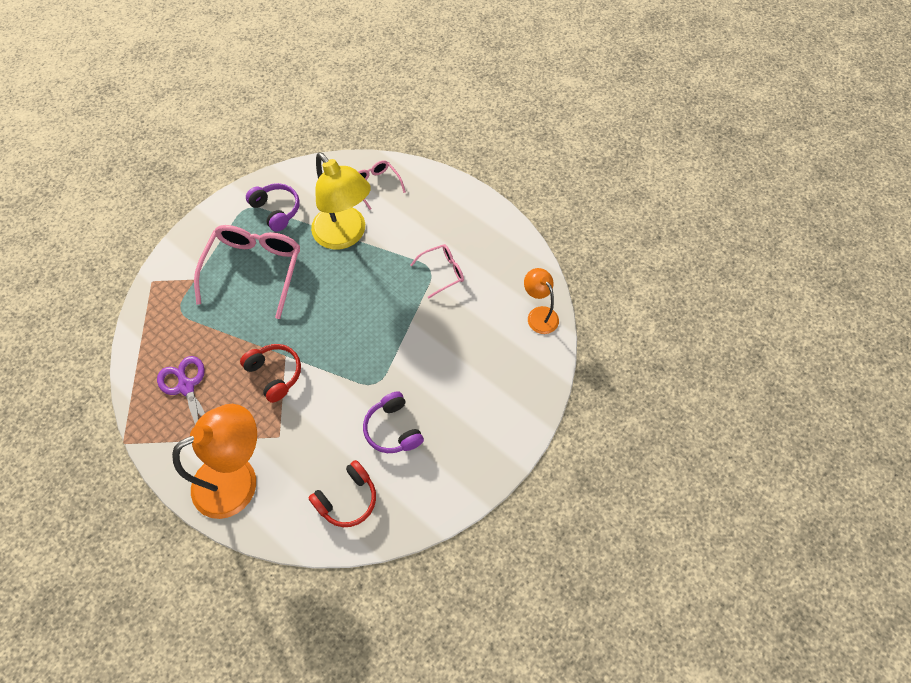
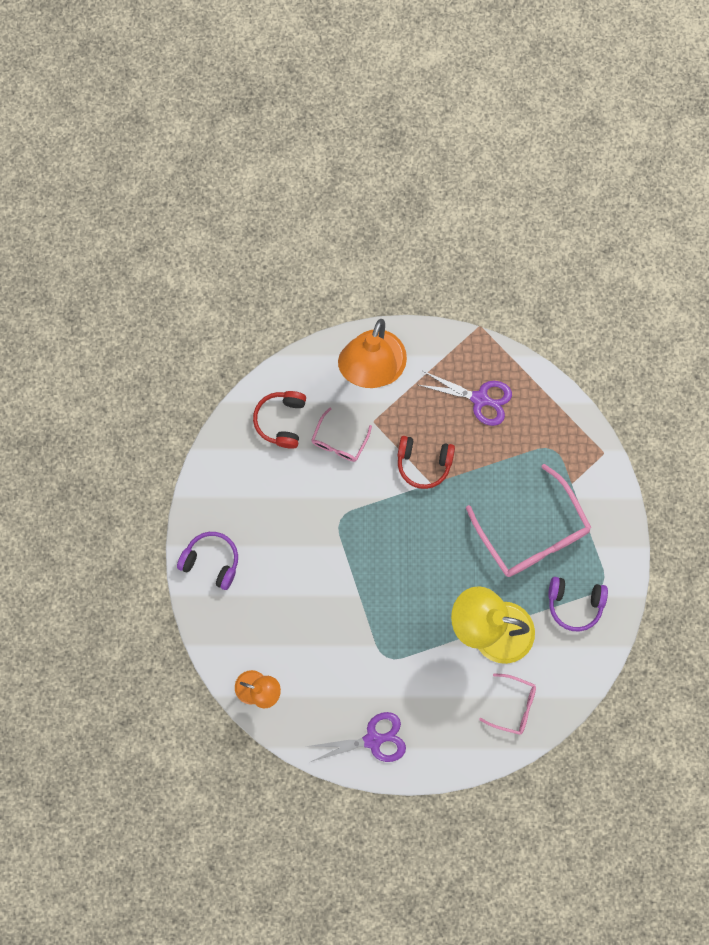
camera: 140 degrees right, 15 degrees up
purple headphones [363,391,424,453] -> purple headphones moved to [177,532,238,590]
pink glasses [410,244,464,298] -> pink glasses moved to [311,407,372,462]
none -> purple scissors [309,712,406,762]

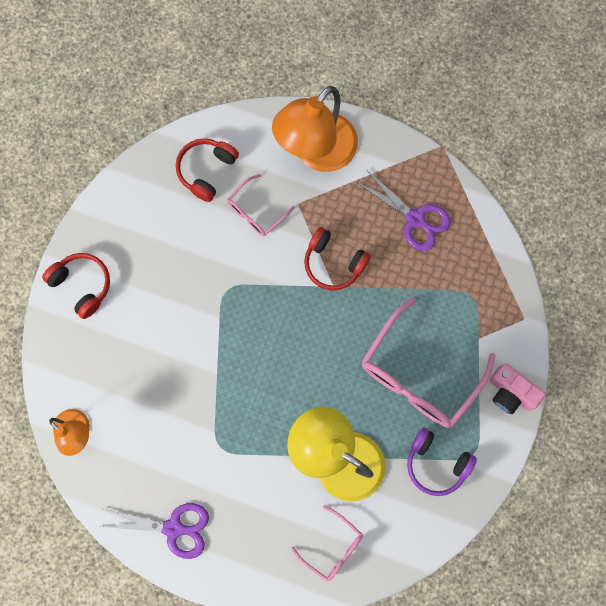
camera: 20 degrees right, 0 degrees up
purple headphones [177,532,238,590] -> red headphones [42,253,110,319]
pink glasses [466,464,592,577] -> pink glasses turned 45 degrees clockwise [362,297,495,428]
none -> pink camera [489,363,546,414]

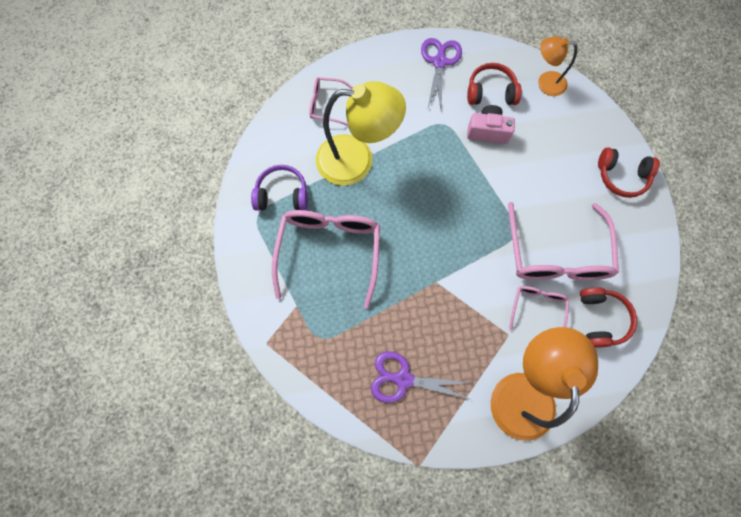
camera: 150 degrees right, 5 degrees down
purple scissors [99,503,209,559] -> purple scissors turned 120 degrees clockwise [421,38,462,110]
red headphones [304,227,371,291] -> red headphones moved to [467,63,522,105]
pink camera [489,363,546,414] -> pink camera moved to [467,105,515,144]
none -> pink glasses [508,202,619,280]

